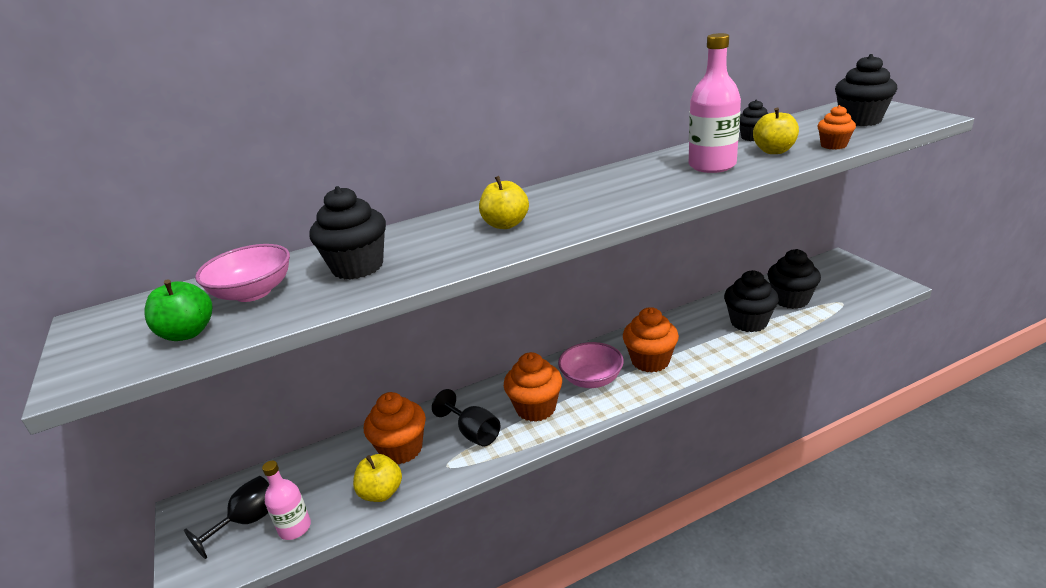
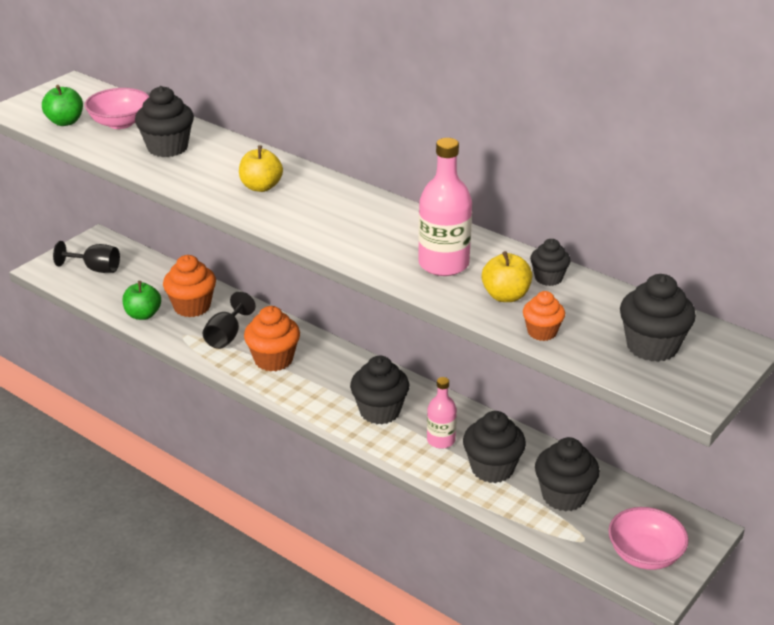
camera: 60 degrees right, 5 degrees up
pink bottle [262,461,311,540] -> pink bottle moved to [427,377,457,449]
yellow apple [353,454,402,502] -> green apple [123,281,161,320]
pink bowl [558,342,624,388] -> pink bowl moved to [608,507,689,570]
orange cupcake [623,307,679,373] -> black cupcake [350,356,410,424]

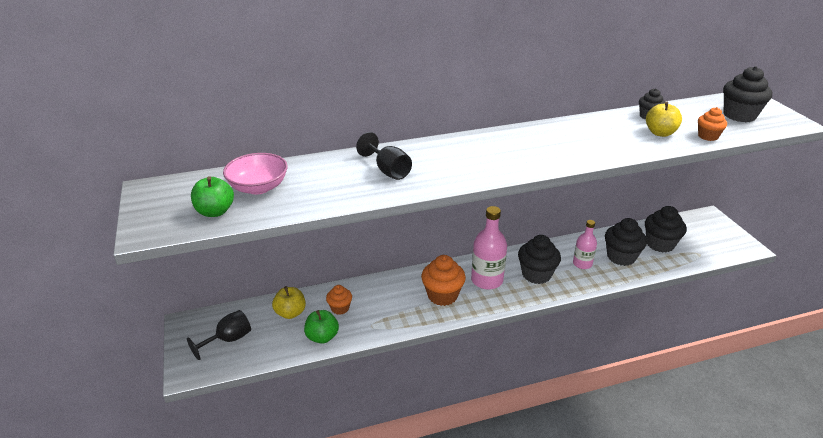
camera: 55 degrees left, 0 degrees up
black cupcake [135,86,194,157] -> none
orange cupcake [163,255,216,317] -> orange cupcake [326,285,352,315], size x0.58
black goblet [203,291,256,349] -> black goblet moved to [356,132,412,180]
yellow apple [239,145,283,192] -> yellow apple moved to [272,286,306,319]
pink bottle [418,138,472,276] -> pink bottle moved to [471,206,507,290]
pink bowl [608,507,689,570] -> none

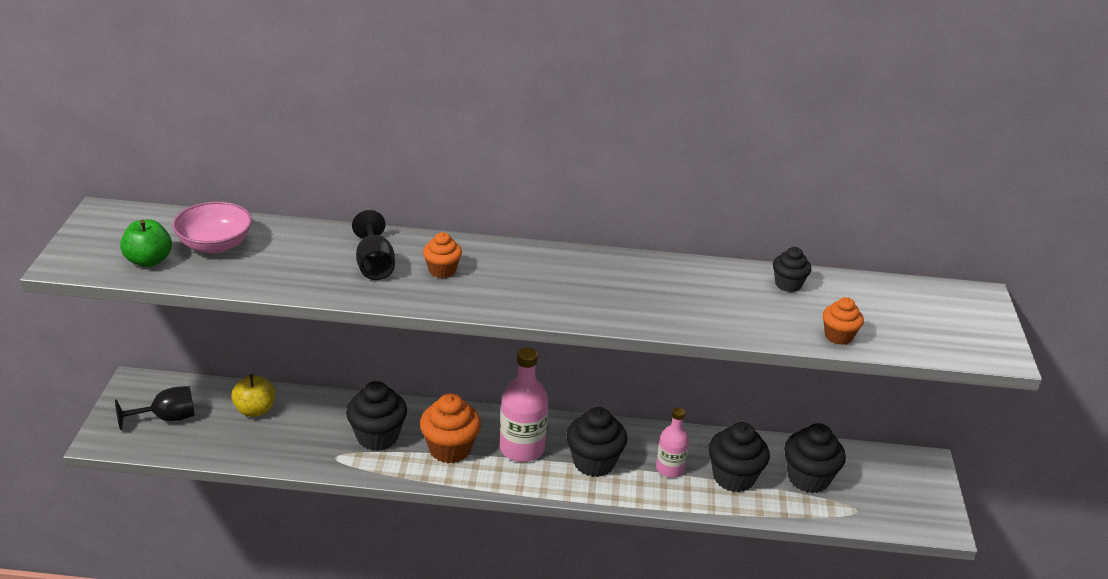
camera: 20 degrees right, 0 degrees up
green apple [304,310,339,344] -> none
orange cupcake [326,285,352,315] -> orange cupcake moved to [423,232,462,278]
yellow apple [646,102,682,137] -> none
black cupcake [723,66,772,122] -> black cupcake moved to [346,381,407,451]

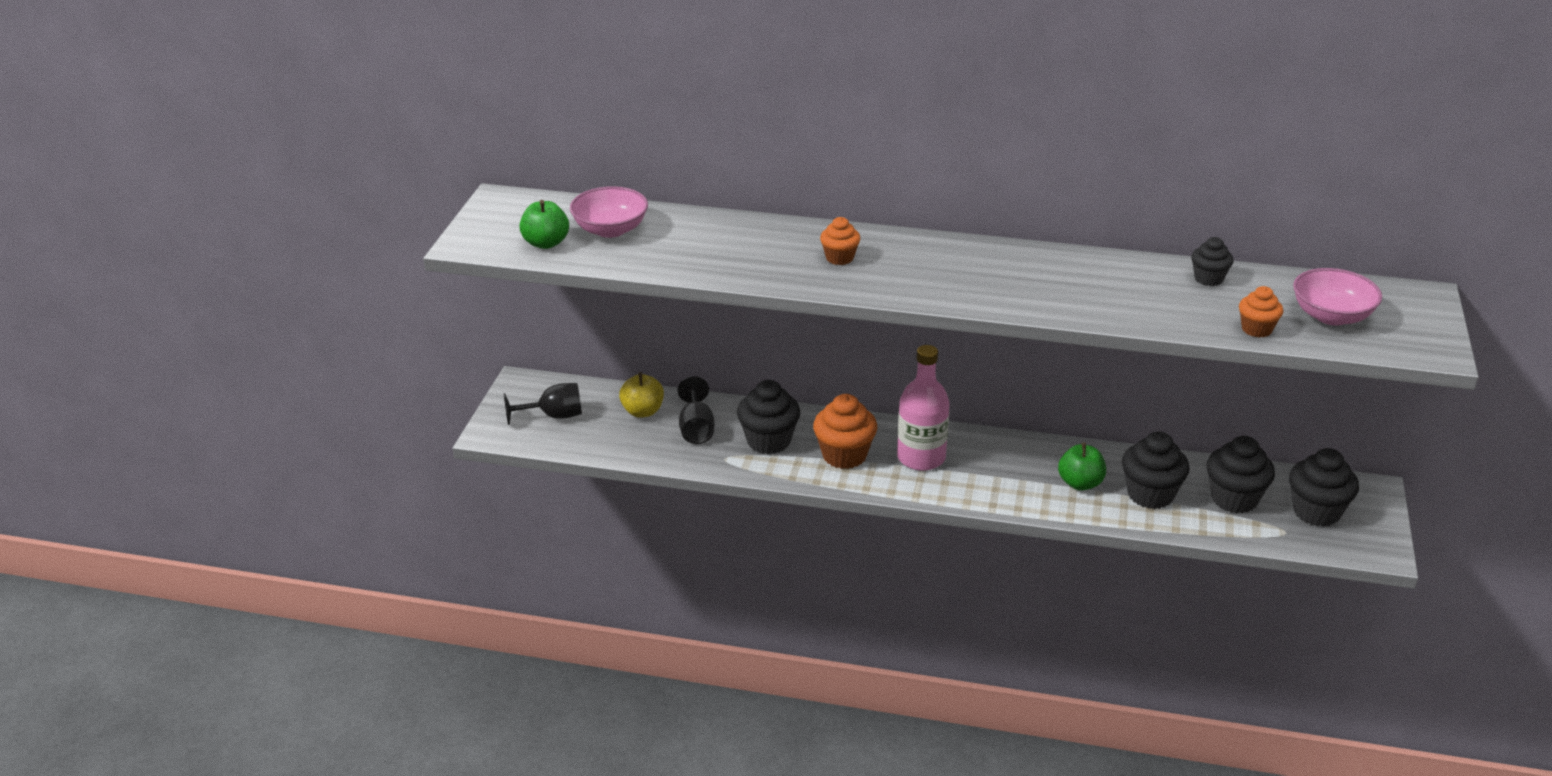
camera: 10 degrees right, 0 degrees up
black goblet [352,210,395,280] -> black goblet moved to [678,376,715,444]
black cupcake [566,407,627,477] -> black cupcake moved to [1289,448,1359,527]
pink bottle [656,407,689,478] -> green apple [1058,443,1106,491]
none -> pink bowl [1293,268,1382,325]

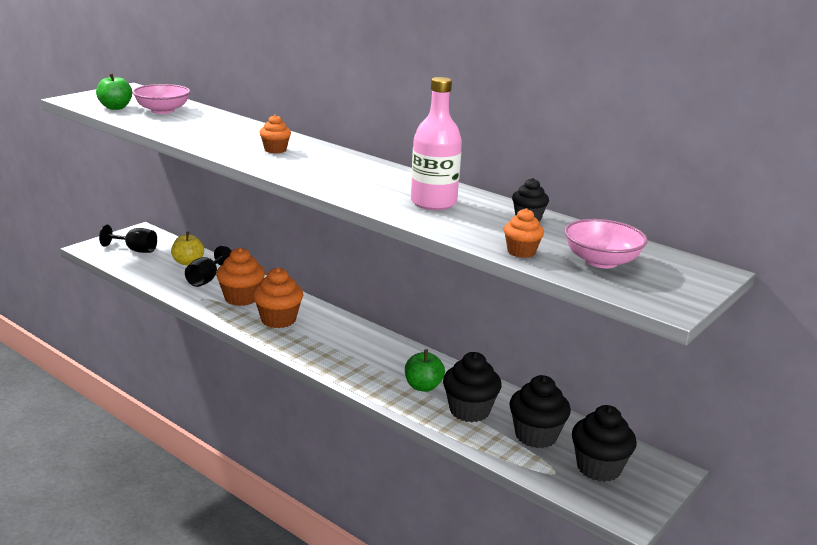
camera: 25 degrees right, 10 degrees down
black cupcake [737,380,800,454] -> orange cupcake [216,247,265,306]
pink bottle [897,345,950,471] -> pink bottle moved to [411,77,462,210]

